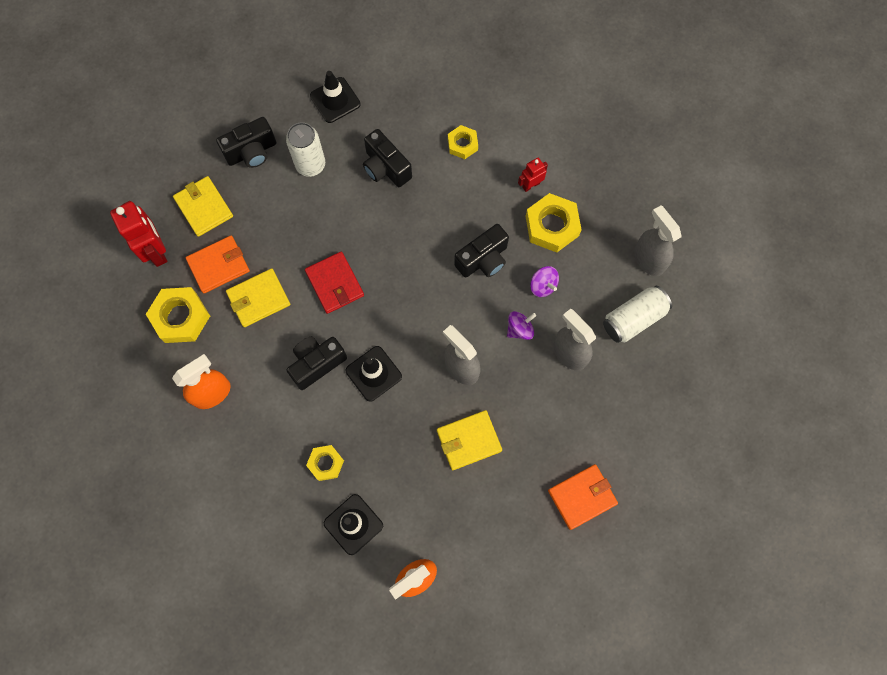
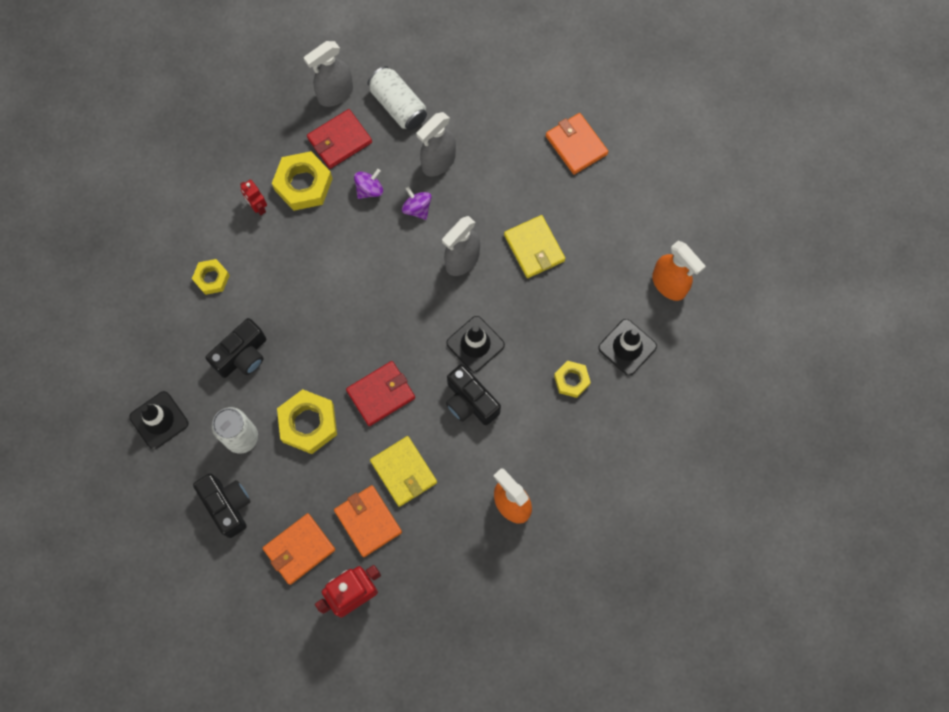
camera: 95 degrees left, 0 degrees up
yellow nut [146,287,210,343] -> yellow nut moved to [277,389,337,454]
yellow wallet [173,176,233,237] -> orange wallet [263,513,335,585]
black camera [454,224,509,278] -> none
none -> red wallet [307,109,372,169]

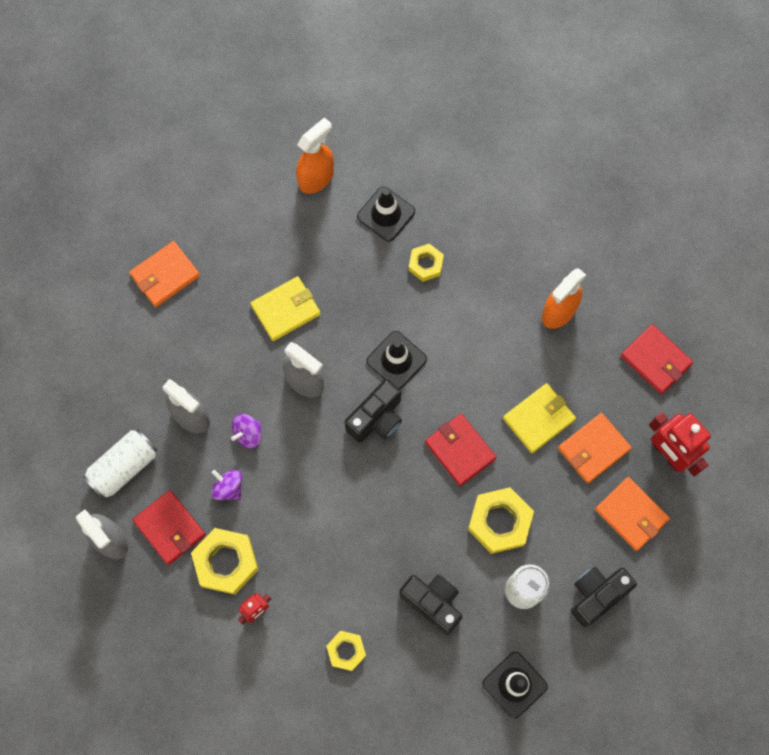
camera: 95 degrees left, 0 degrees up
black camera [446,364,501,425] -> black camera moved to [345,379,402,442]
none -> red wallet [621,324,693,394]

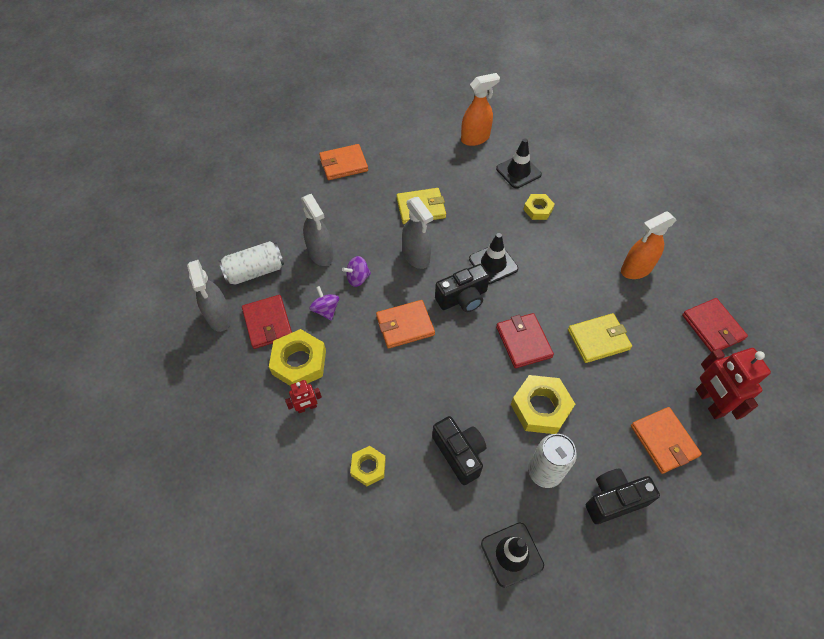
camera: 20 degrees right, 15 degrees down
orange wallet [558,413,632,483] -> orange wallet moved to [376,300,435,349]

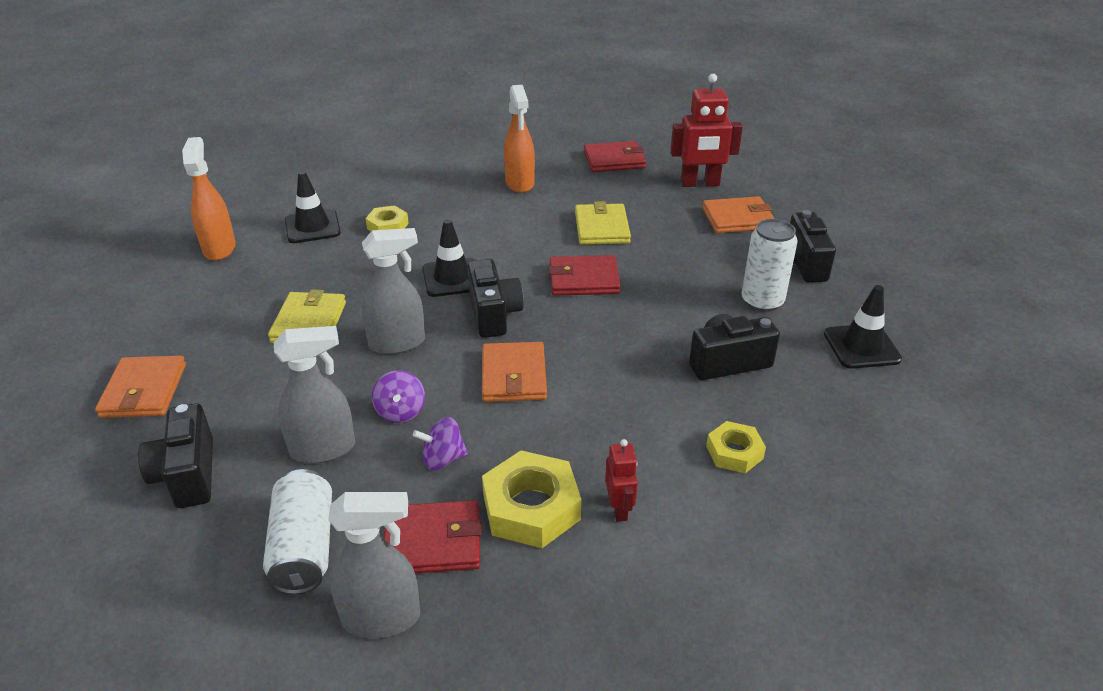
camera: 75 degrees left, 20 degrees down
yellow nut [511,375,575,434] -> none
none -> black camera [138,403,213,508]

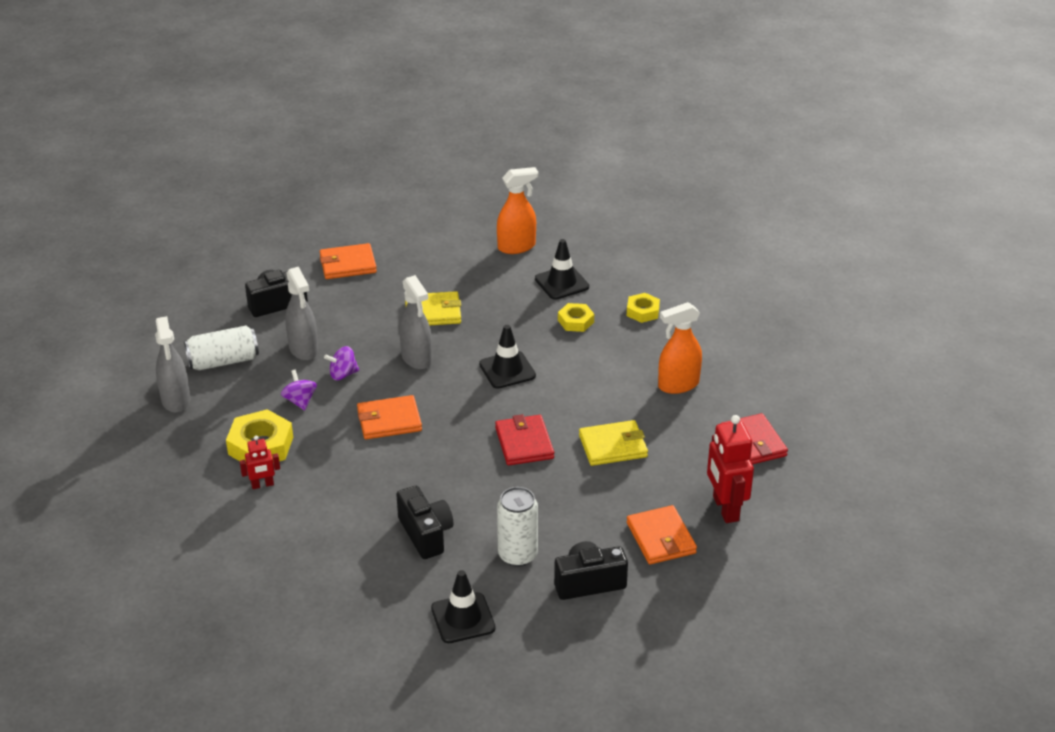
camera: 80 degrees right, 0 degrees up
red wallet [384,500,482,573] -> none
black camera [467,259,523,338] -> none
yellow nut [706,421,766,473] -> yellow nut moved to [627,293,660,323]

